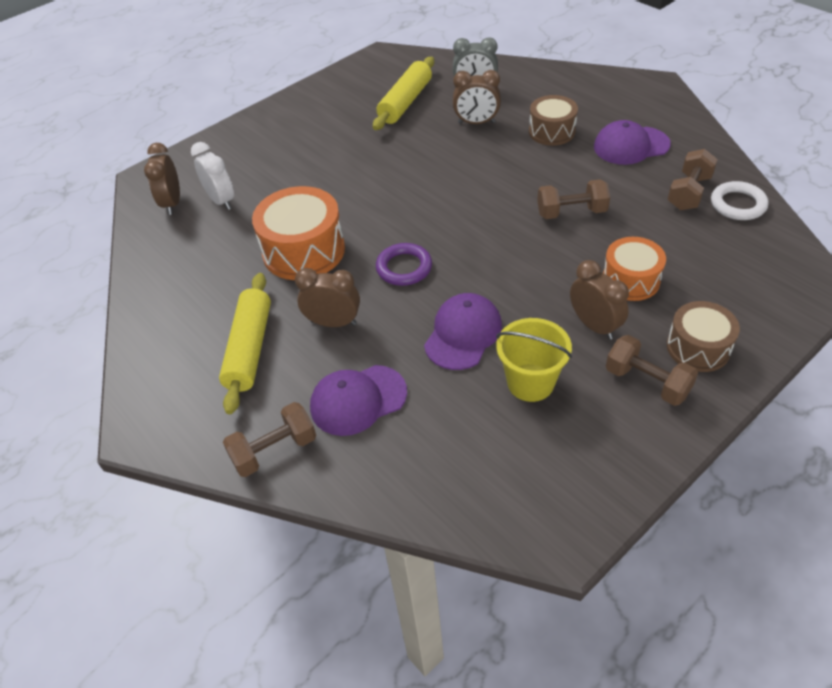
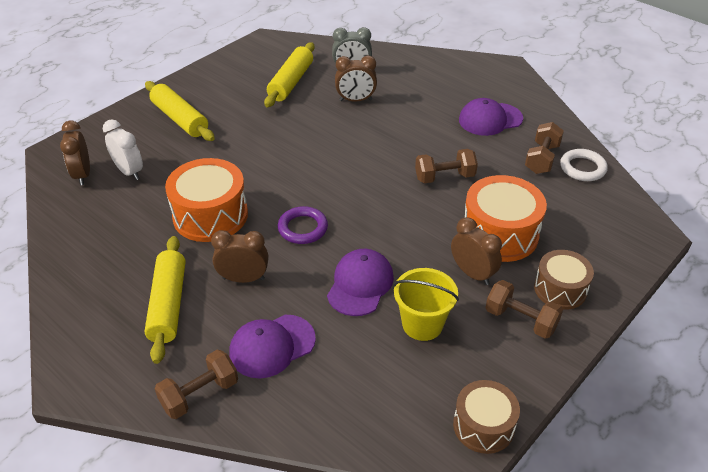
camera: 10 degrees left, 5 degrees down
brown drum [529,95,578,146] -> brown drum moved to [453,380,520,454]
orange drum [603,237,666,301] -> orange drum [465,175,547,262], size x1.58
none -> yellow rolling pin [145,81,215,141]

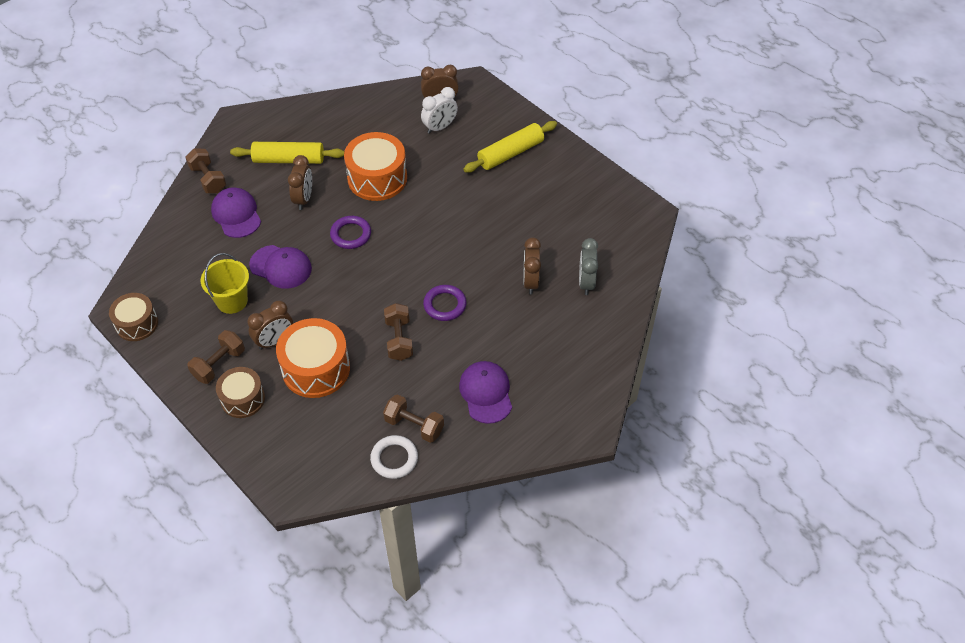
camera: 95 degrees right, 10 degrees up
yellow rolling pin [264,42,314,107] -> none
none -> purple ring [423,285,467,321]

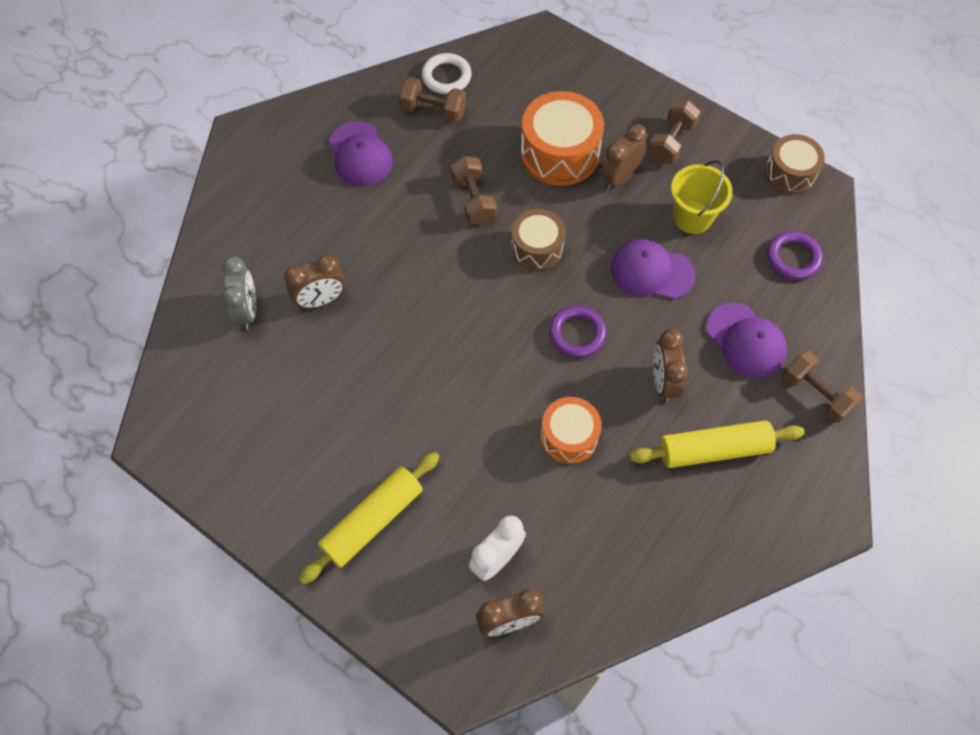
camera: 170 degrees right, 10 degrees up
brown drum [216,367,265,418] -> brown drum moved to [511,209,565,271]
orange drum [344,132,407,201] -> orange drum [541,397,602,464], size x0.63
purple ring [423,285,467,321] -> purple ring moved to [767,231,823,280]
brown clock [523,237,541,295] -> brown clock turned 75 degrees clockwise [284,254,346,309]

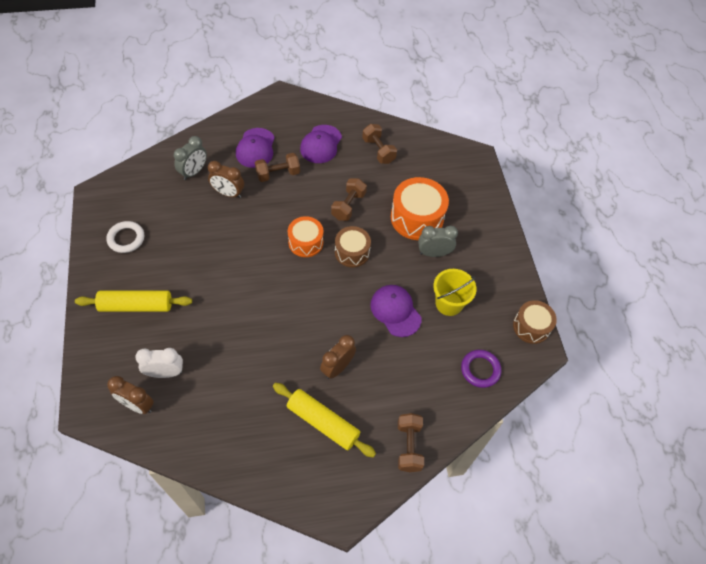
camera: 40 degrees right, 5 degrees down
white ring [422,53,472,94] -> white ring moved to [106,221,144,253]
orange drum [541,397,602,464] -> orange drum moved to [288,216,323,257]
purple ring [549,306,607,358] -> none
brown clock [600,124,647,190] -> grey clock [418,226,458,257]
brown dumbbell [648,100,700,164] -> brown dumbbell moved to [255,153,300,182]
purple cap [706,303,787,378] -> purple cap moved to [236,128,275,168]

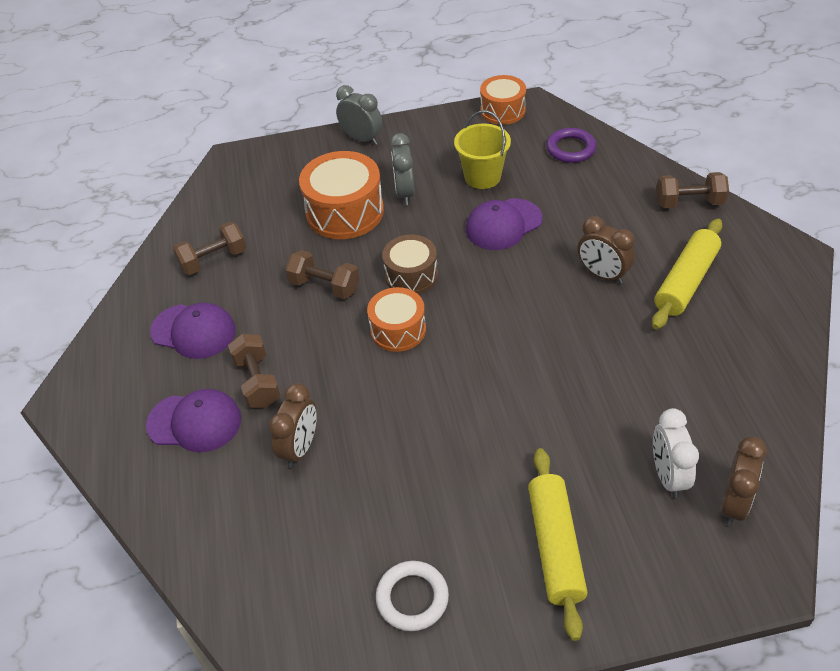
camera: 85 degrees left, 10 degrees down
grey clock [174,136,207,180] -> grey clock moved to [336,85,383,145]
brown drum [513,300,557,344] -> orange drum [480,75,526,125]

